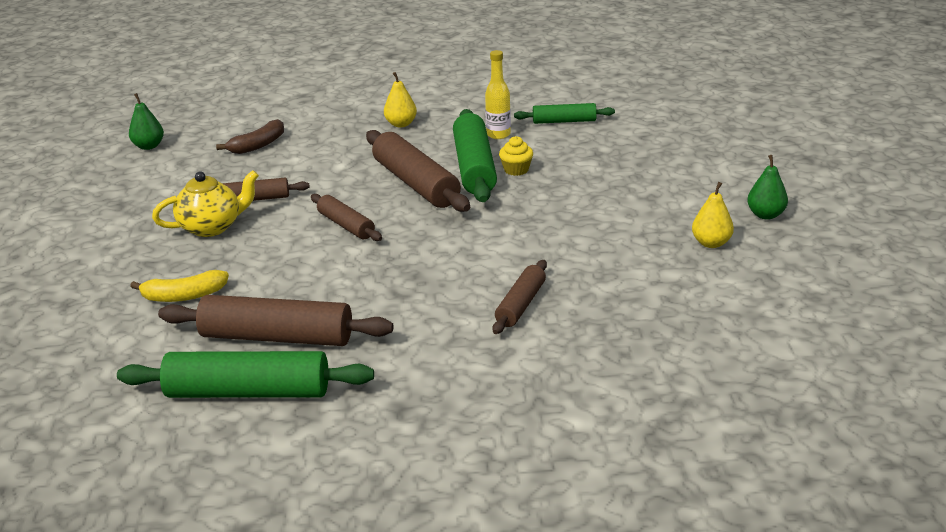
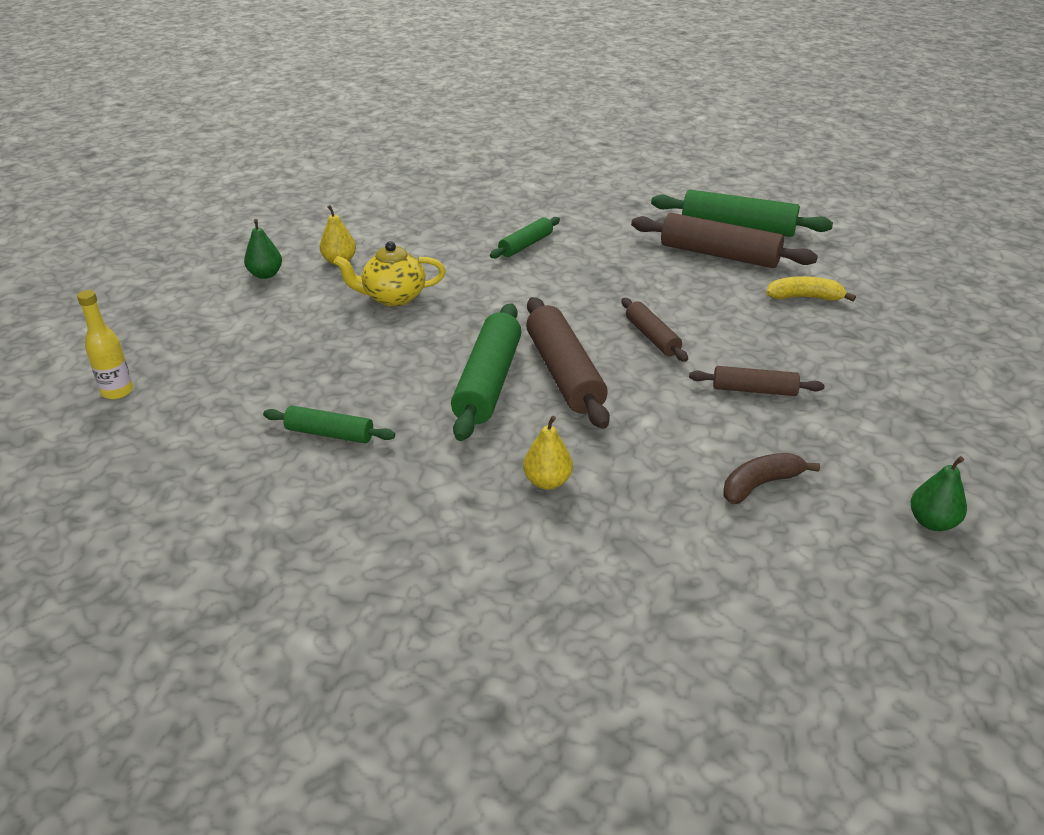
camera: 165 degrees left, 5 degrees up
yellow teapot [152,170,259,237] -> yellow teapot moved to [334,241,446,307]
yellow bottle [485,50,511,139] -> yellow bottle moved to [77,290,133,399]
brown rolling pin [493,260,547,334] -> green rolling pin [490,217,560,258]
yellow cupcake [499,136,533,176] -> none

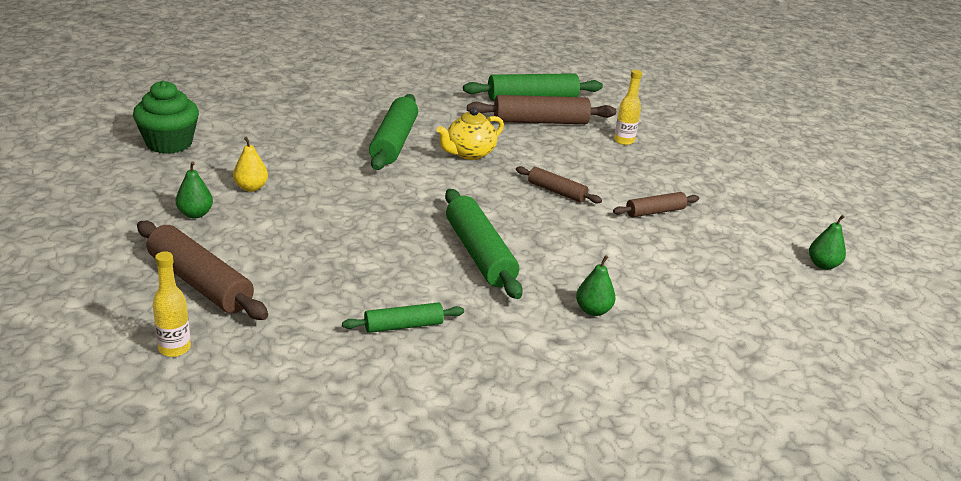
camera: 35 degrees left, 5 degrees down
yellow teapot [334,241,446,307] -> yellow teapot moved to [437,107,504,160]
green rolling pin [490,217,560,258] -> green rolling pin [369,94,418,170], size x1.76
yellow pear [523,416,573,490] -> green pear [576,255,616,316]
brown rolling pin [526,297,610,429] -> brown rolling pin moved to [137,221,268,320]
brown banana [723,453,820,504] -> none
yellow banana [766,276,856,302] -> yellow bottle [614,70,642,145]
none -> green cupcake [133,81,199,154]

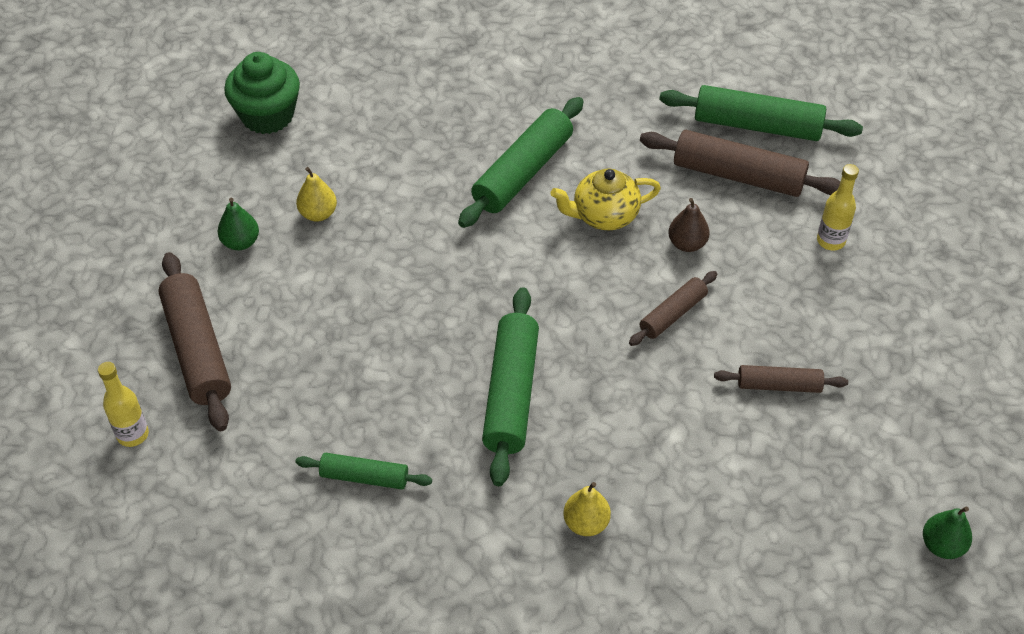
camera: 30 degrees right, 20 degrees up
brown rolling pin [516,166,602,203] -> brown rolling pin turned 75 degrees clockwise [629,271,717,346]
green pear [576,255,616,316] -> yellow pear [563,482,611,536]
none -> brown pear [668,198,710,252]

